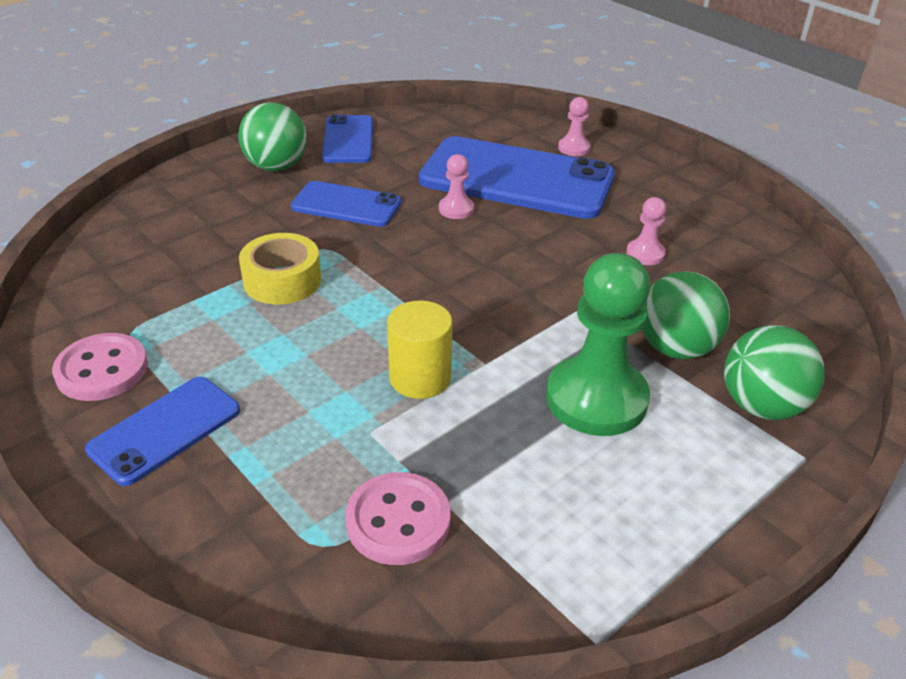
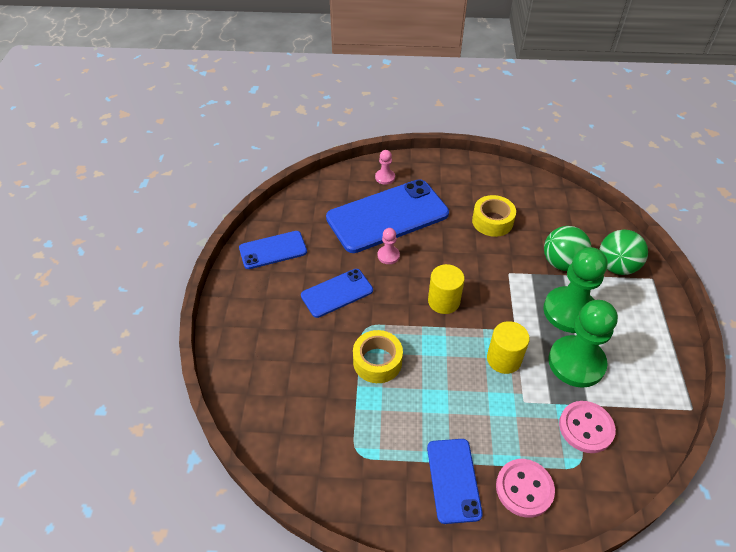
camera: 45 degrees left, 10 degrees up
pink button [52,333,148,401] -> pink button moved to [496,459,555,518]
green ball [238,102,307,171] -> none
blue phone [322,114,373,163] -> blue phone turned 60 degrees counterclockwise [239,231,307,269]
pink pawn [626,197,666,265] -> yellow tape [472,195,516,237]
none -> yellow cylinder [428,264,465,314]
none -> green pawn [548,300,618,388]

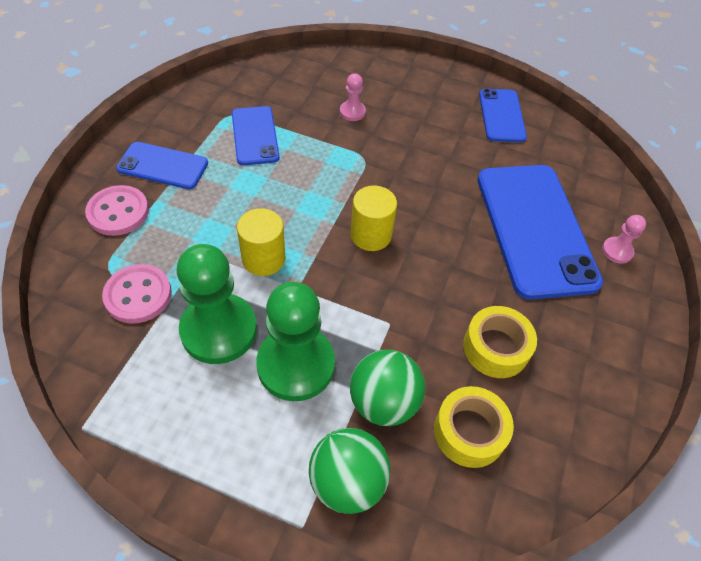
camera: 105 degrees right, 5 degrees up
blue phone [301,269,373,318] -> blue phone moved to [232,106,280,165]
yellow tape [353,330,403,383] -> yellow tape moved to [434,386,514,468]
pink pawn [378,228,400,264] -> pink pawn moved to [340,73,366,121]

